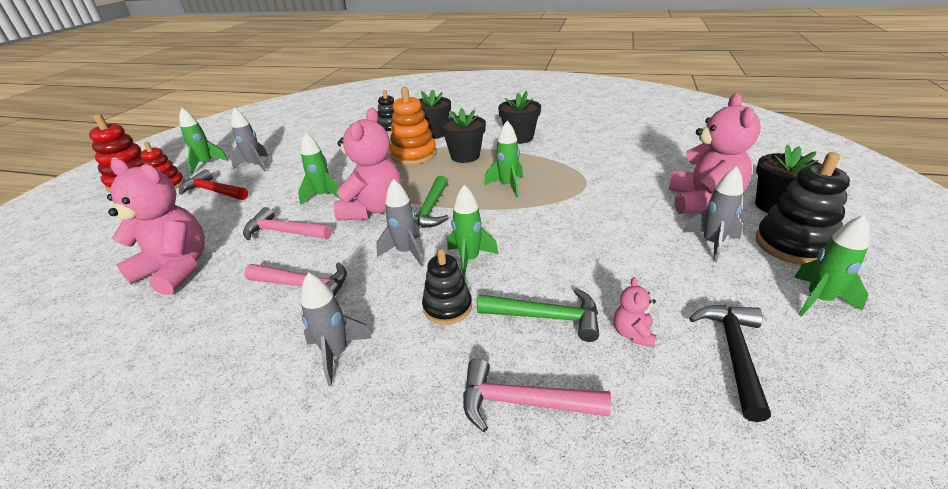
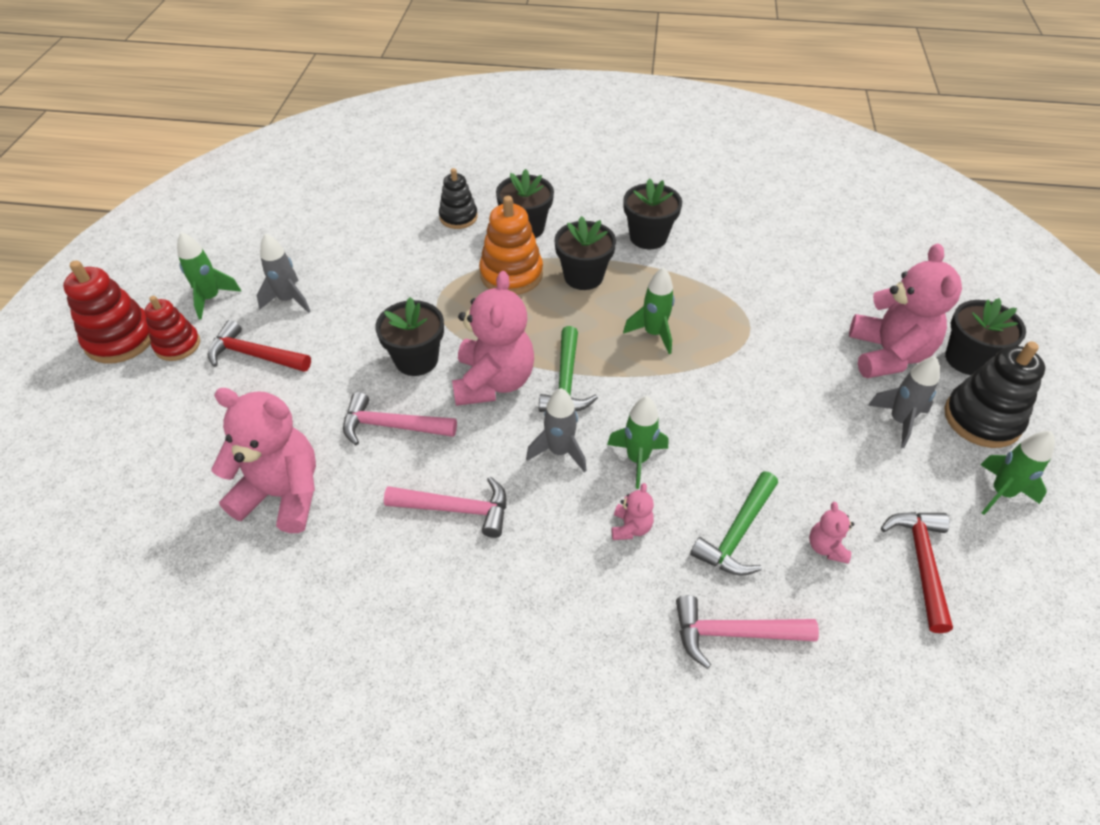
camera: 10 degrees left, 15 degrees up
green rocket [298,132,342,205] -> black flower pot [375,297,444,376]
grey rocket [301,272,372,386] -> none
black stacking toy [422,249,472,325] -> pink teddy bear [612,483,654,540]
green hammer [477,288,599,342] -> green hammer turned 120 degrees clockwise [690,471,778,576]
black hammer [689,305,771,422] -> red hammer [881,512,953,633]

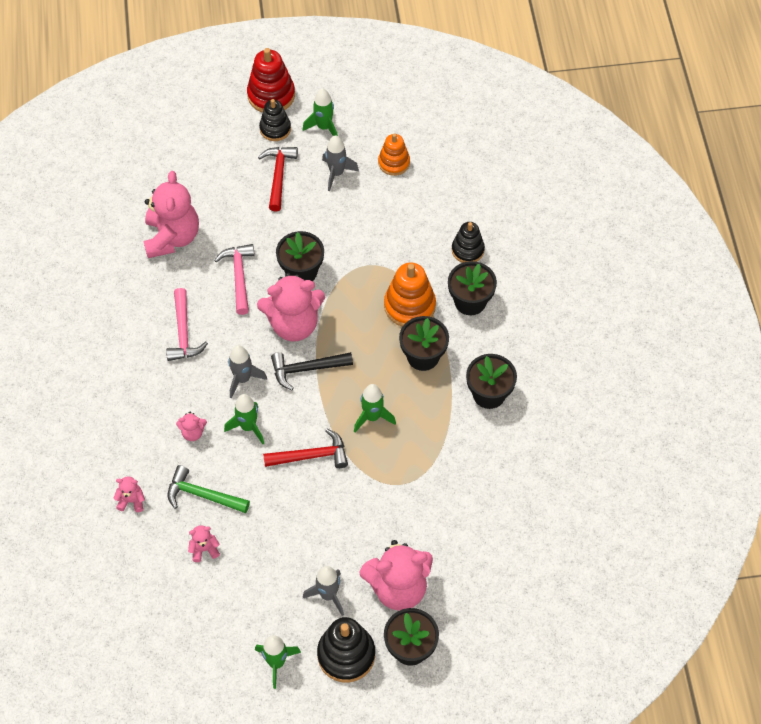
camera: 75 degrees right, 10 degrees up
red stacking toy [145,296,200,361] -> black stacking toy [259,99,291,141]
green hammer [539,326,598,412] -> black hammer [271,352,353,390]
pink hammer [676,595,819,669] -> pink teddy bear [113,476,145,512]
red hammer [881,512,953,633] -> red hammer moved to [263,429,348,468]
none -> orange stacking toy [378,133,410,176]

